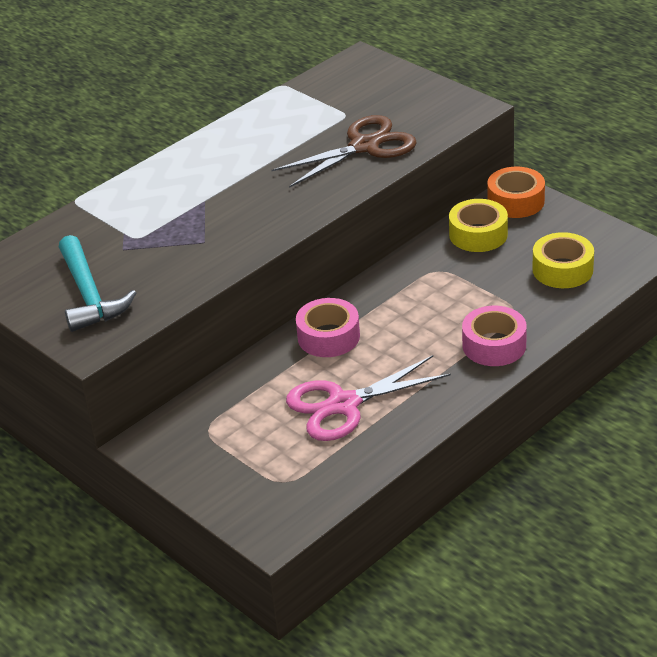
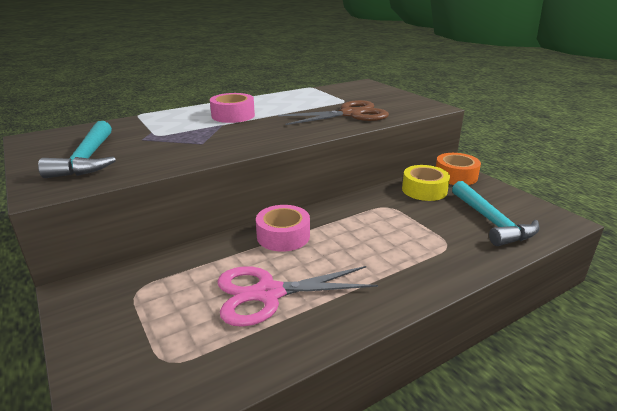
camera: 10 degrees right, 10 degrees down
pink tape [462,306,527,366] -> pink tape moved to [210,93,255,123]
yellow tape [532,232,594,288] -> turquoise hammer [452,181,540,246]

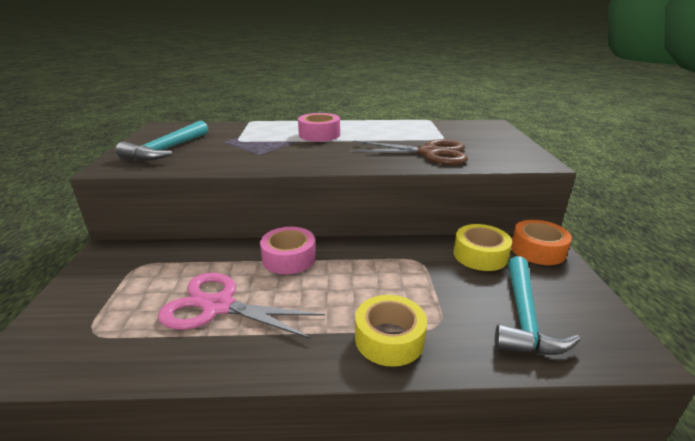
camera: 30 degrees right, 0 degrees up
none -> yellow tape [355,295,427,367]

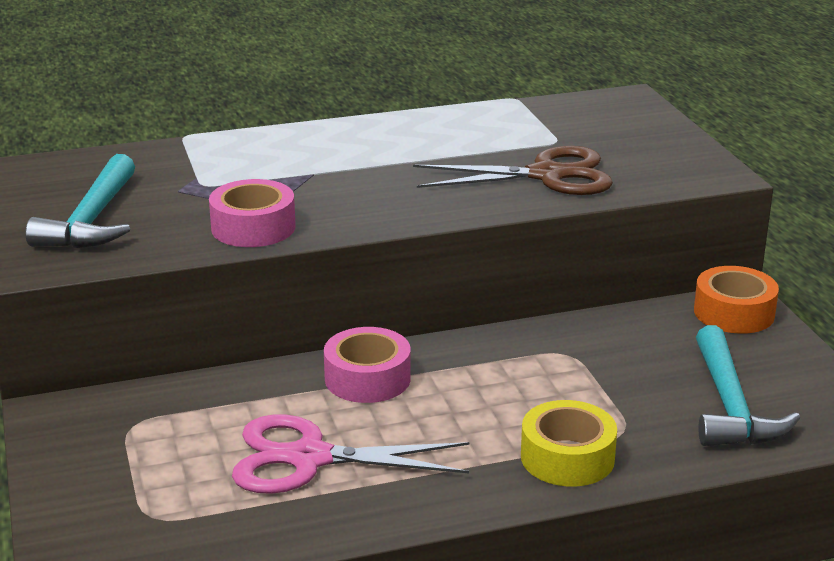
camera: 15 degrees left, 0 degrees up
pink tape [298,113,340,142] -> pink tape moved to [209,179,296,247]
yellow tape [453,224,512,271] -> none

